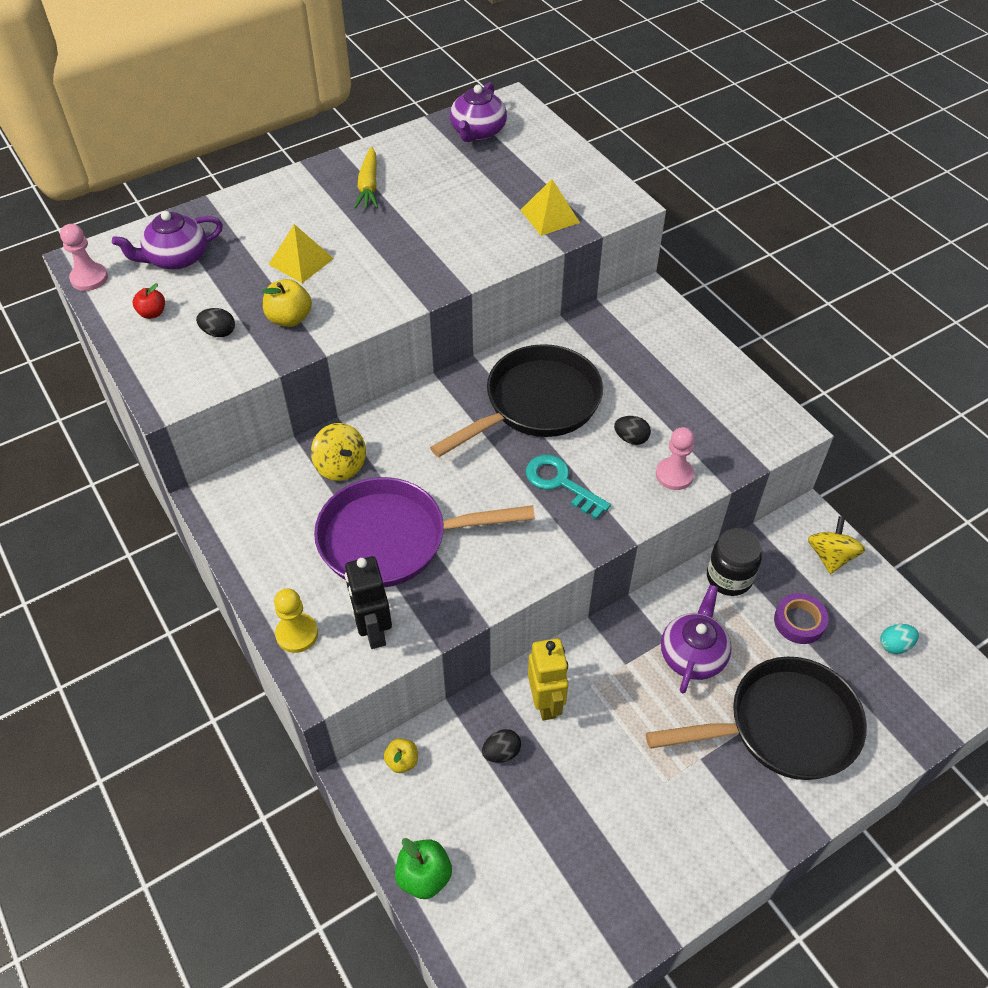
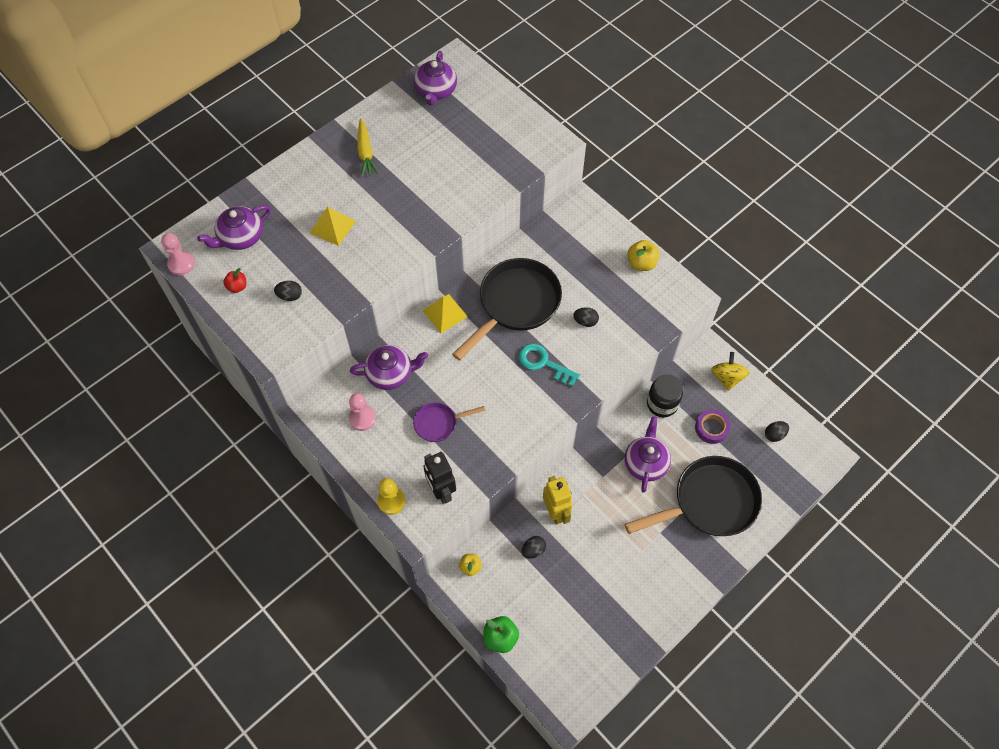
camera: 10 degrees left, 10 degrees up
yellow apple [262,279,312,327] -> yellow apple moved to [627,240,660,271]
yellow spinning top [311,423,366,481] -> purple teapot [350,345,428,390]
purple pan [314,477,535,587] -> purple pan [413,402,485,442], size x0.49
yellow pyramid [521,179,580,236] -> yellow pyramid moved to [423,294,468,333]
pink pawn [656,427,694,490] -> pink pawn moved to [349,393,376,431]
turquoise egg [880,624,919,654] -> black egg [765,421,789,442]

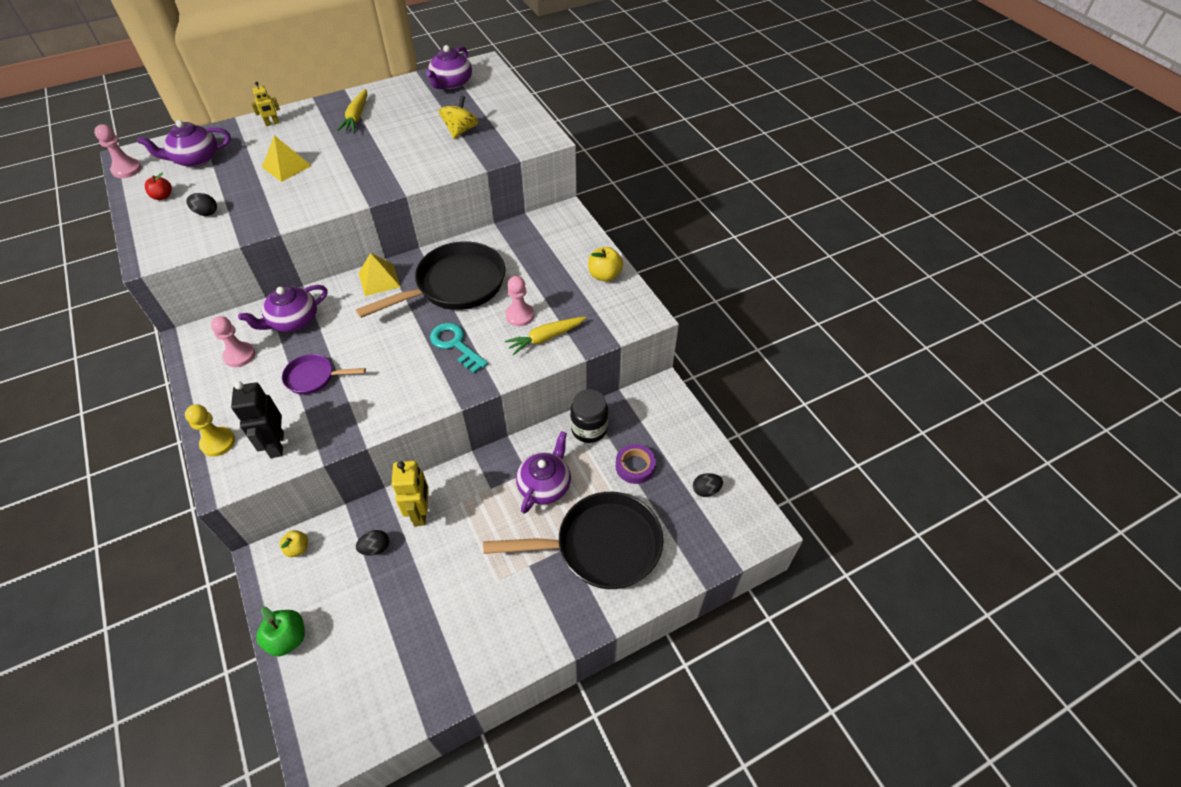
camera: 15 degrees right, 10 degrees down
purple teapot [350,345,428,390] -> purple teapot turned 135 degrees clockwise [238,285,327,332]
black egg [573,307,599,327] -> pink pawn [505,276,534,326]
yellow spinning top [711,352,750,391] -> yellow spinning top moved to [439,96,478,139]
none -> yellow robot [251,82,280,126]
none -> yellow carrot [505,317,586,355]

